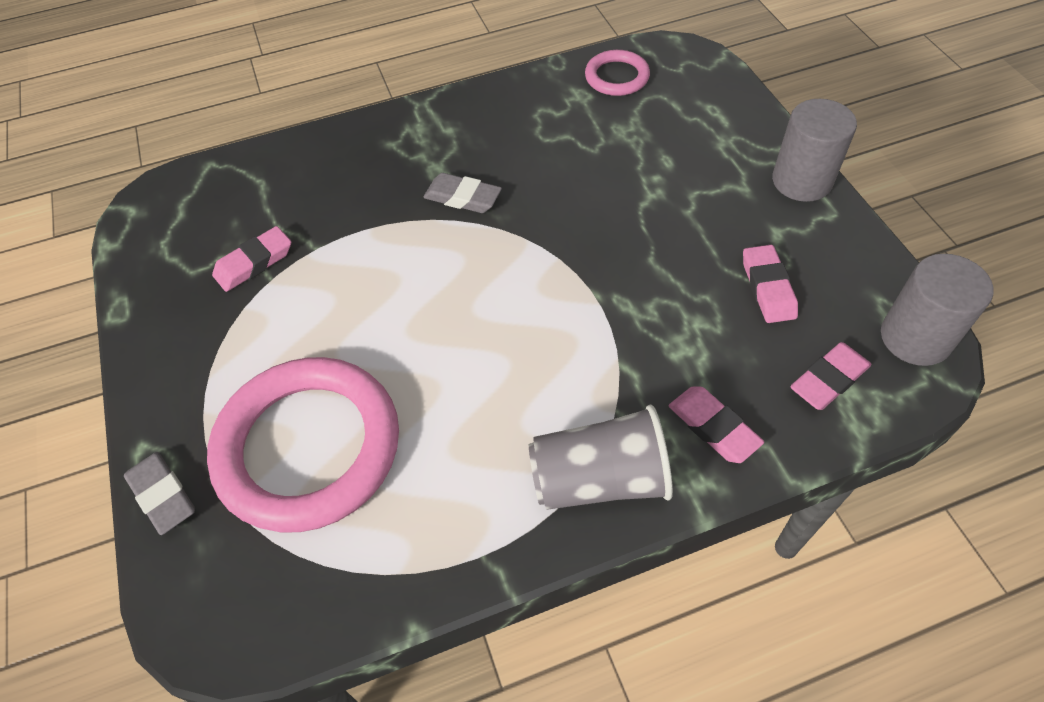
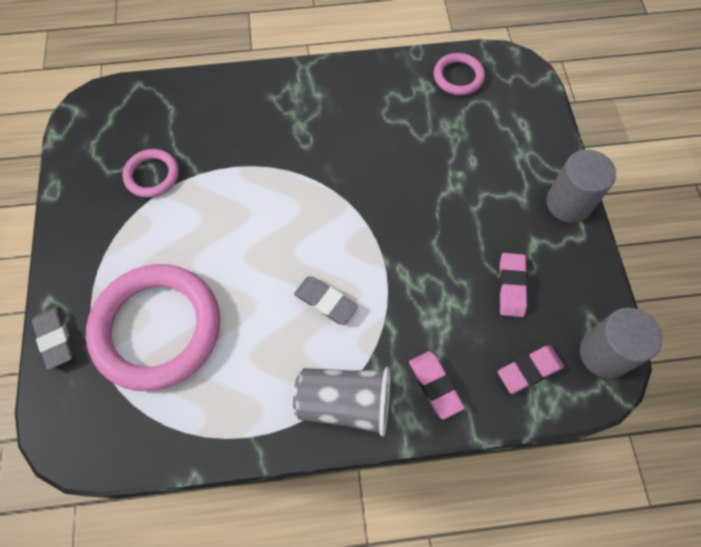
camera: 10 degrees right, 10 degrees up
pink eraser [212,226,291,292] -> pink ring [122,149,179,198]
grey eraser [423,173,502,213] -> grey eraser moved to [294,276,358,325]

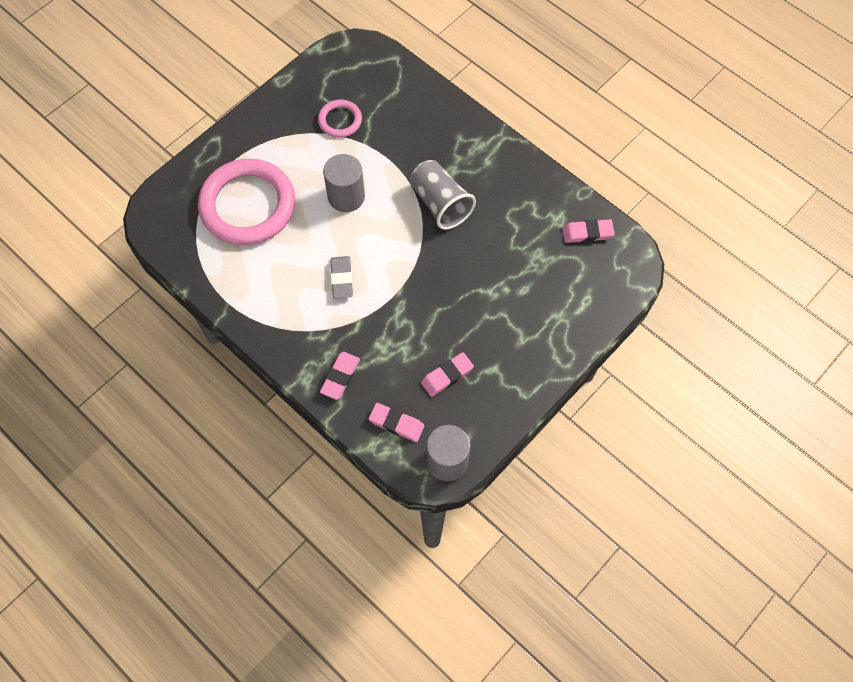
camera: 50 degrees right, 0 degrees up
grey eraser [32,307,74,370] -> none
grey cup [293,367,390,436] -> grey cup moved to [410,160,476,230]
pink ring [434,53,485,95] -> pink eraser [562,219,615,243]
grey cylinder [546,150,616,223] -> grey cylinder moved to [323,154,365,212]

